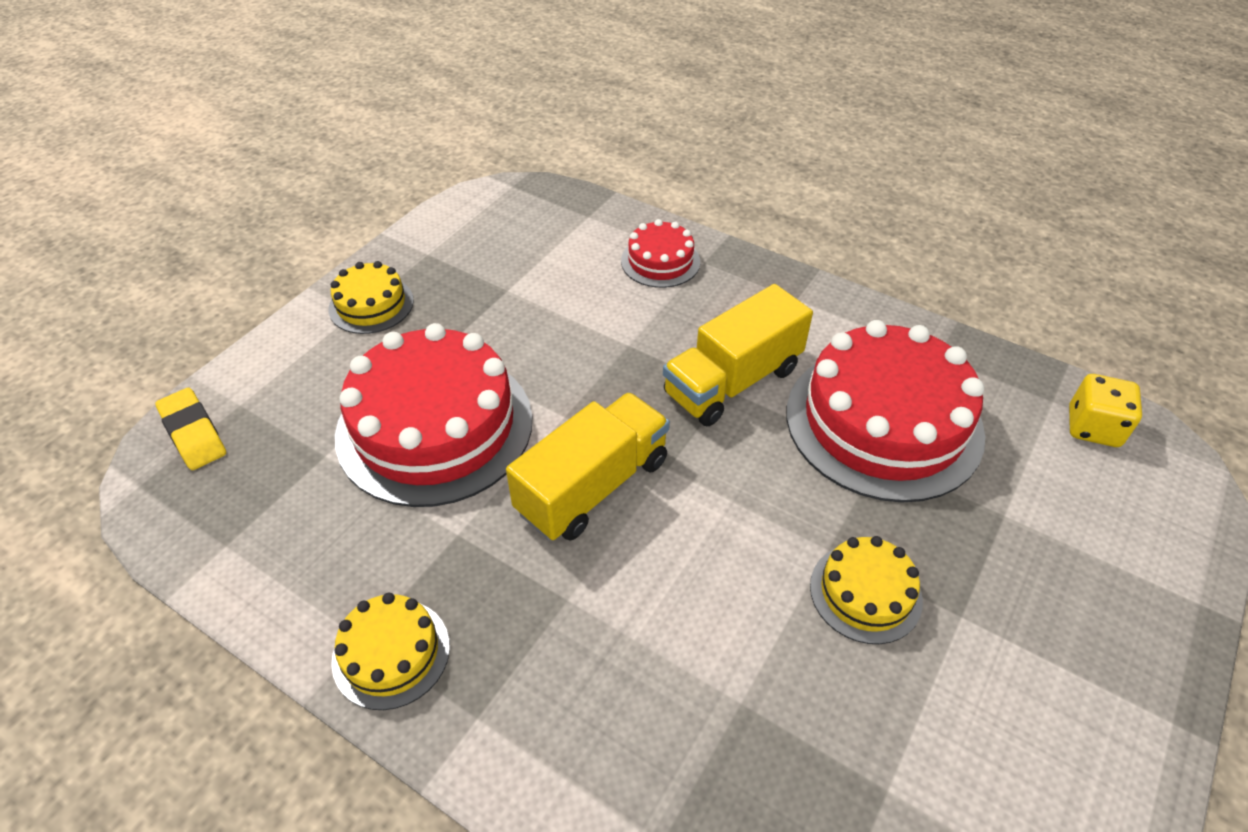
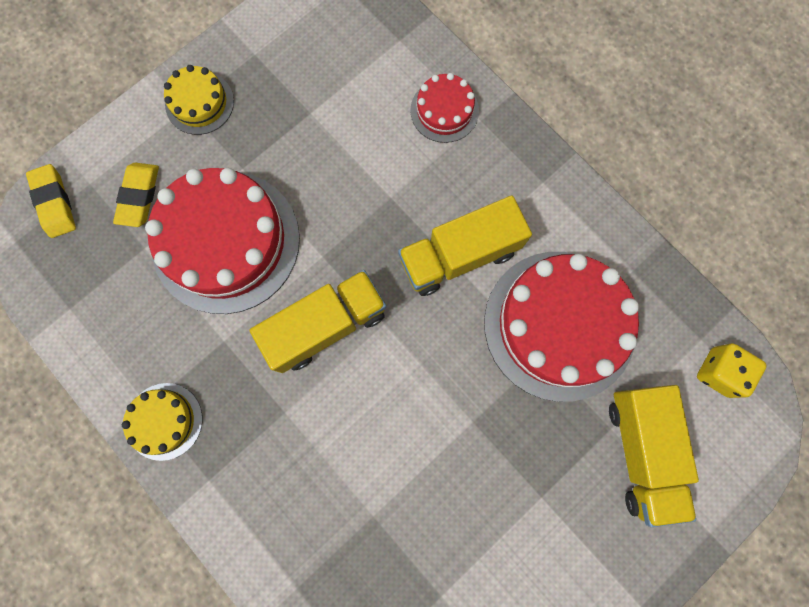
camera: 15 degrees right, 30 degrees up
yellow cake [810,536,923,644] -> none
none -> yellow eraser [113,163,159,227]
none -> yellow truck [609,385,699,527]

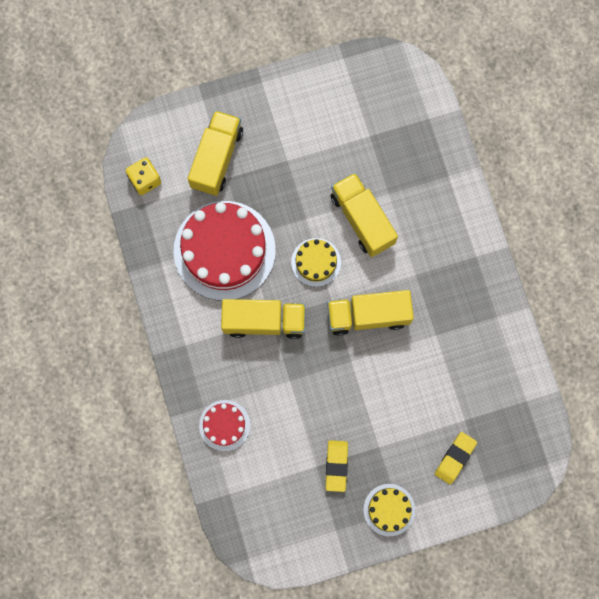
camera: 155 degrees left, 0 degrees up
yellow eraser [26,164,76,238] -> yellow eraser moved to [326,440,348,492]
yellow cake [122,383,203,461] -> yellow cake moved to [291,238,341,287]
red cake [145,168,300,314] -> none
none -> yellow truck [330,172,398,257]

